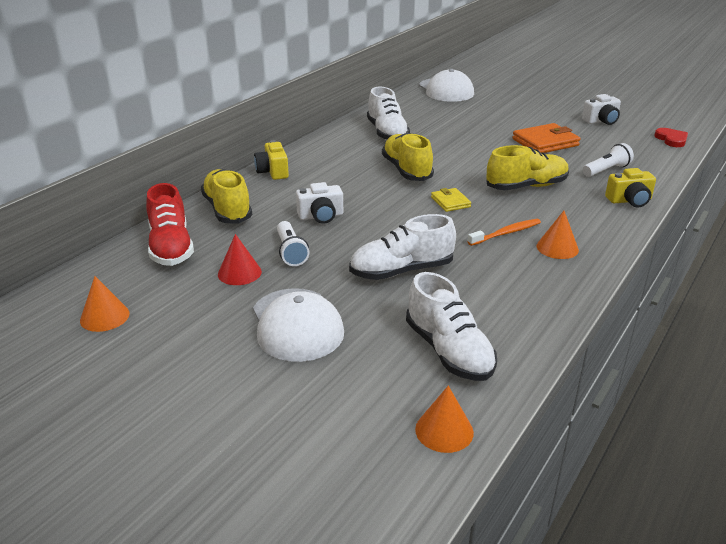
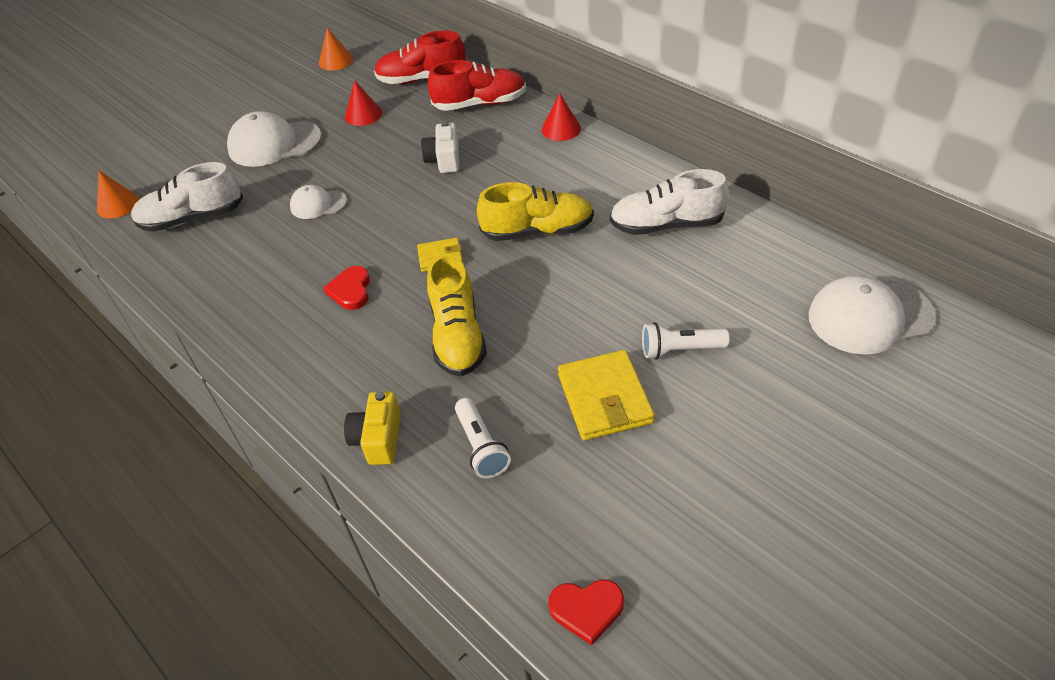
camera: 105 degrees right, 15 degrees up
yellow shoe [201,169,252,224] -> red shoe [428,60,526,111]
yellow camera [254,140,289,180] -> red cone [542,93,581,141]
white flashlight [277,221,309,266] -> white flashlight moved to [642,322,730,360]
white shoe [349,214,456,280] -> white cap [290,185,347,219]
orange toothbrush [467,219,541,246] -> red heart [323,266,370,310]
orange wallet [512,123,580,153] -> yellow wallet [558,350,655,441]
orange cone [537,211,579,259] -> none
white camera [582,94,621,125] -> none

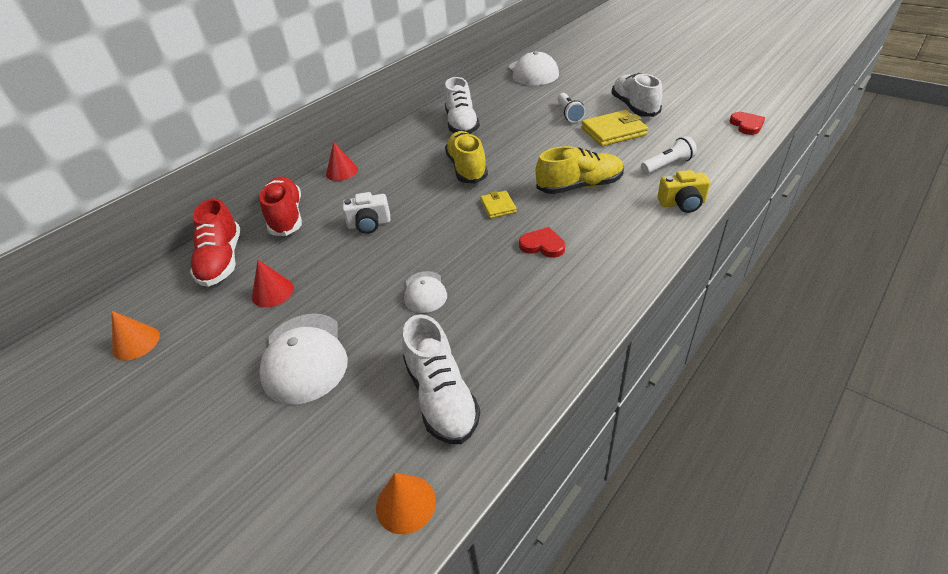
camera: 95 degrees left, 5 degrees down
red heart [323,266,370,310] -> red heart turned 150 degrees counterclockwise [519,227,565,258]
none -> white shoe [611,73,663,117]

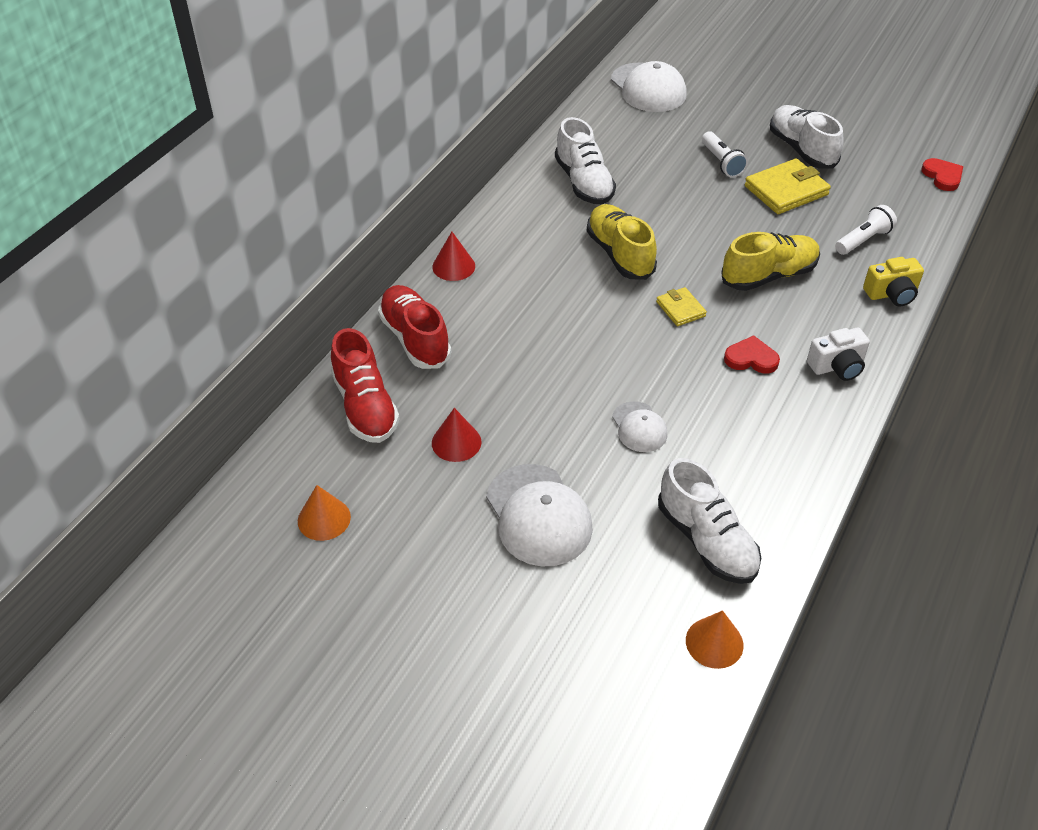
camera: 15 degrees left, 5 degrees up
white camera [342,192,390,234] -> white camera moved to [807,328,870,381]

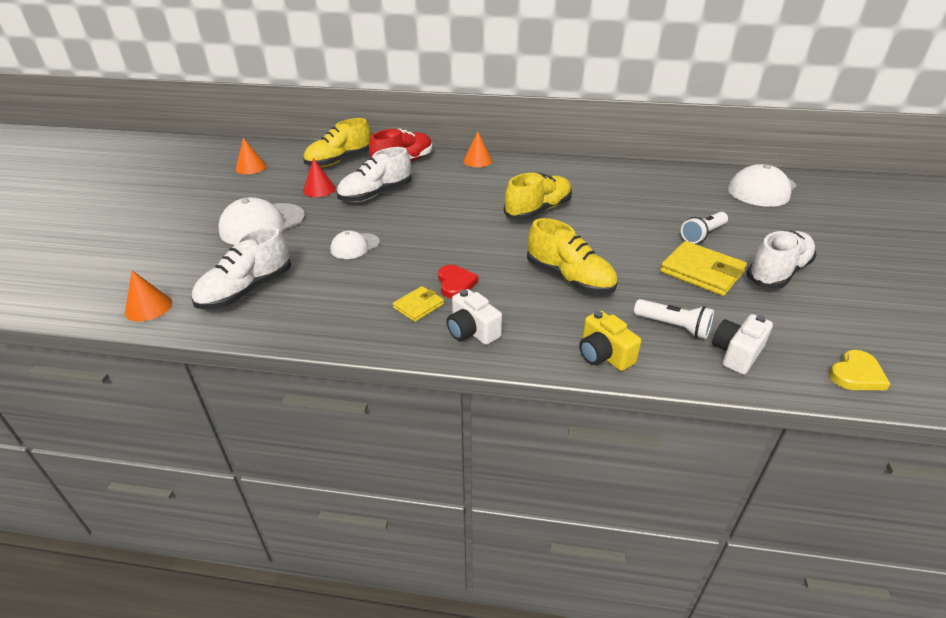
camera: 70 degrees right, 10 degrees down
red shoe [331,328,399,443] -> yellow shoe [303,118,371,167]
red cone [432,232,475,281] -> orange cone [463,131,492,167]
white shoe [555,117,616,204] -> white shoe moved to [336,147,412,202]
yellow wallet [656,287,707,326] -> yellow wallet moved to [393,286,444,322]
red heart [921,158,963,191] -> yellow heart [829,350,890,390]
none -> white camera [712,314,773,375]

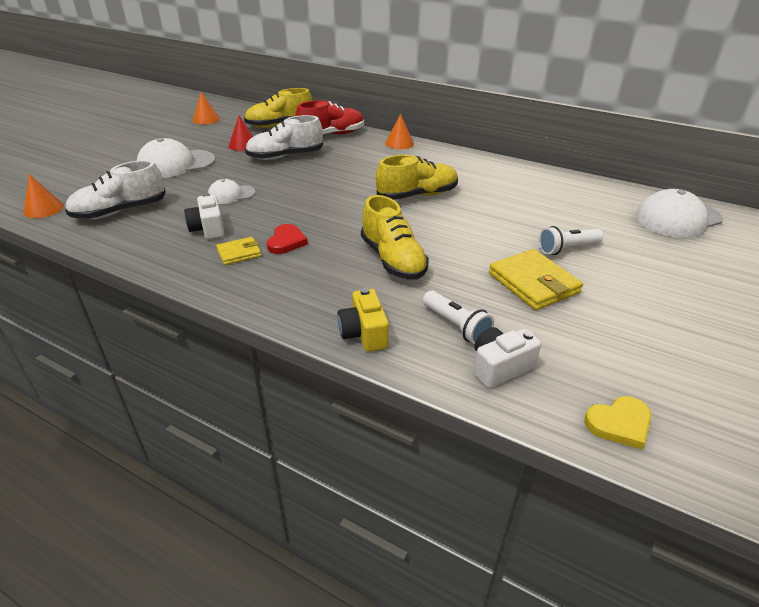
camera: 20 degrees right, 0 degrees up
white camera [446,289,502,345] -> white camera moved to [184,193,225,239]
white shoe [746,230,816,289] -> none

